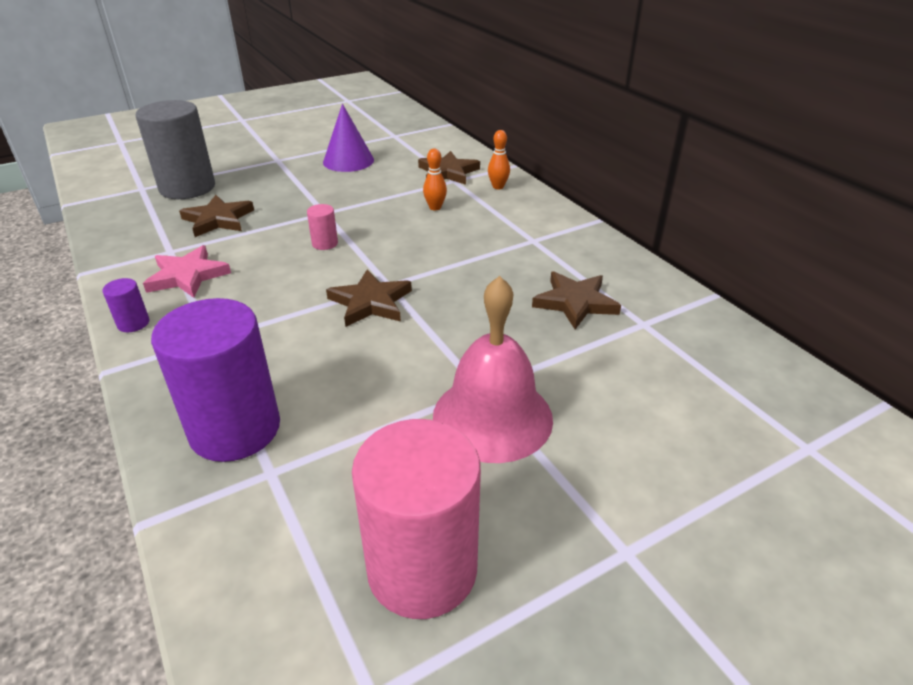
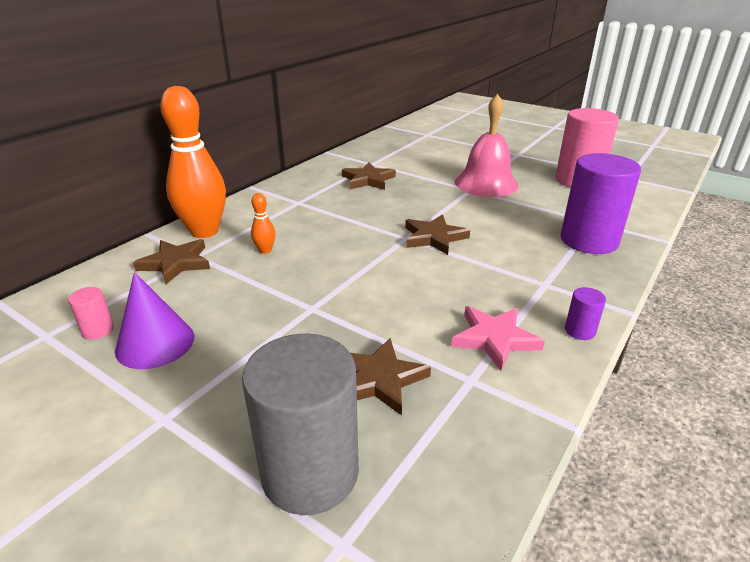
camera: 115 degrees left, 5 degrees down
pink cylinder [307,204,338,250] -> pink cylinder moved to [68,287,114,340]
orange bowling pin [488,130,510,189] -> orange bowling pin [160,86,226,238], size x2.42

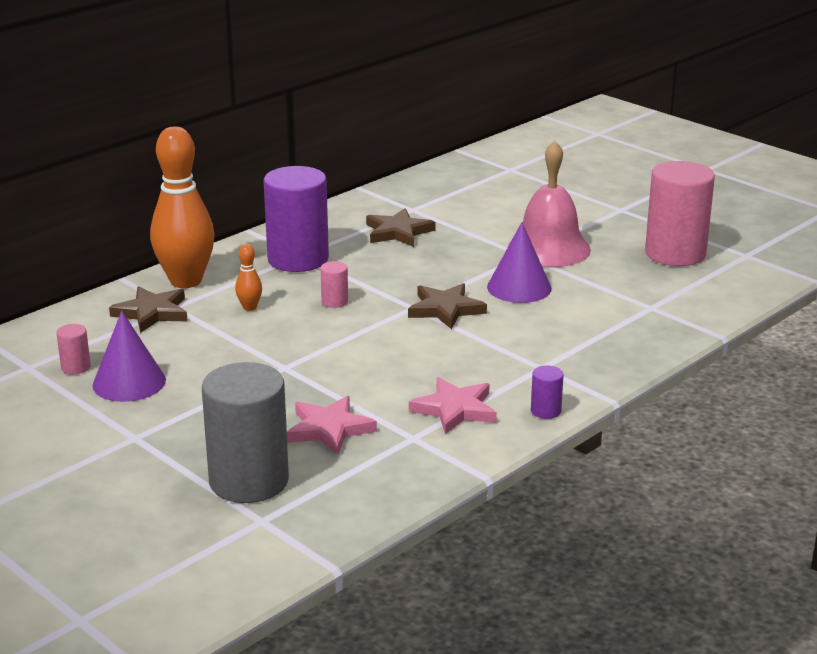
camera: 10 degrees right, 5 degrees down
brown star [350,338,431,415] -> pink star [287,396,377,455]
purple cylinder [561,153,641,254] -> purple cylinder moved to [263,166,329,272]
none -> pink cylinder [320,261,348,308]
none -> purple cone [487,222,552,303]

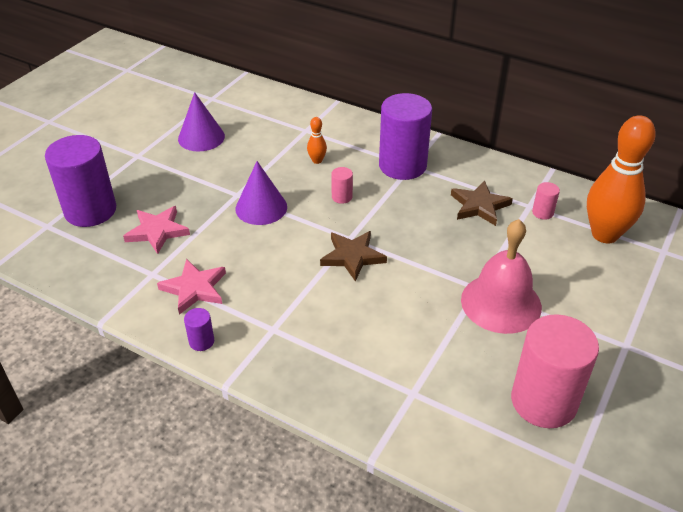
camera: 75 degrees right, 15 degrees up
pink cylinder [56,324,91,374] -> pink cylinder moved to [532,182,560,220]
brown star [109,286,188,333] -> none
orange bowling pin [150,126,215,288] -> orange bowling pin moved to [587,115,656,243]
grey cylinder [202,362,289,503] -> purple cylinder [45,135,116,227]
purple cone [487,222,552,303] -> purple cone moved to [236,161,287,225]

